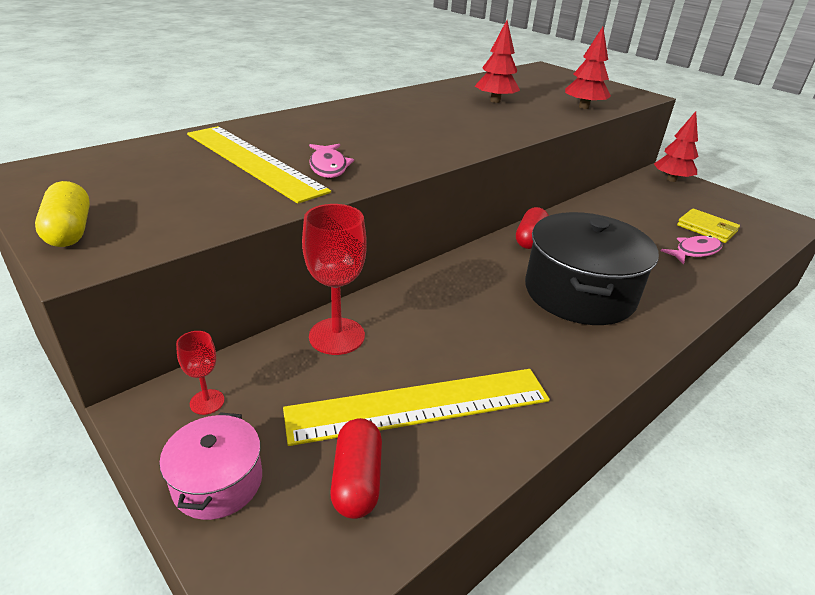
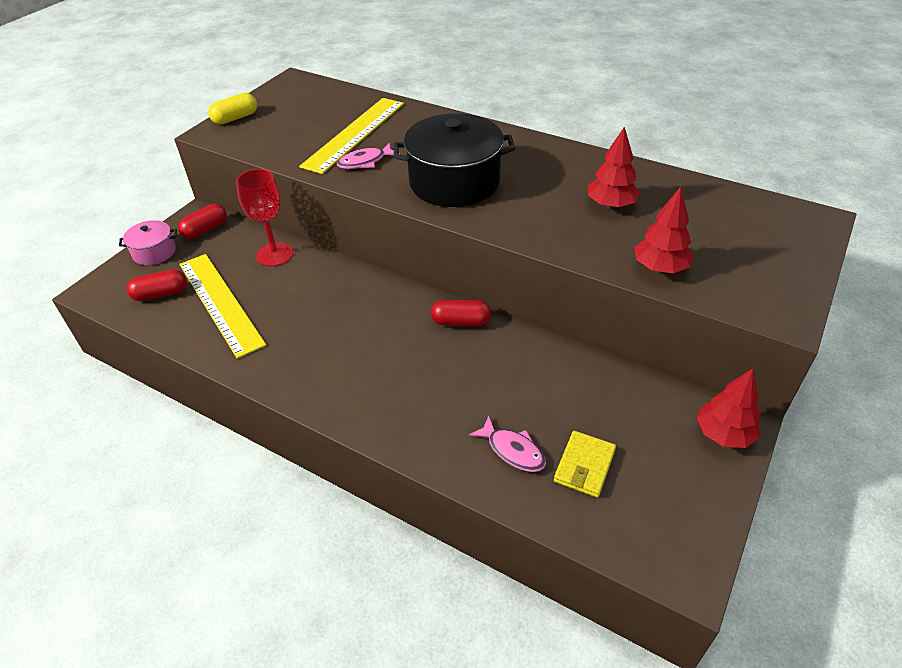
camera: 75 degrees right, 10 degrees up
red goblet [176,331,225,415] -> red capsule [178,204,227,239]
black pot [525,212,659,325] -> black pot moved to [393,113,515,207]

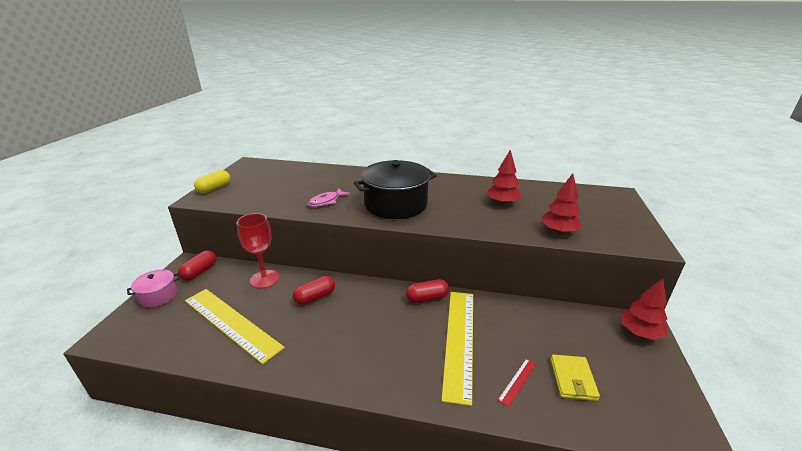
camera: 20 degrees left, 15 degrees down
red capsule [126,269,187,301] -> red capsule moved to [293,276,335,305]
yellow ruler [299,98,404,174] -> yellow ruler moved to [441,292,473,406]
pink fish [469,416,546,472] -> red ruler [497,359,537,407]

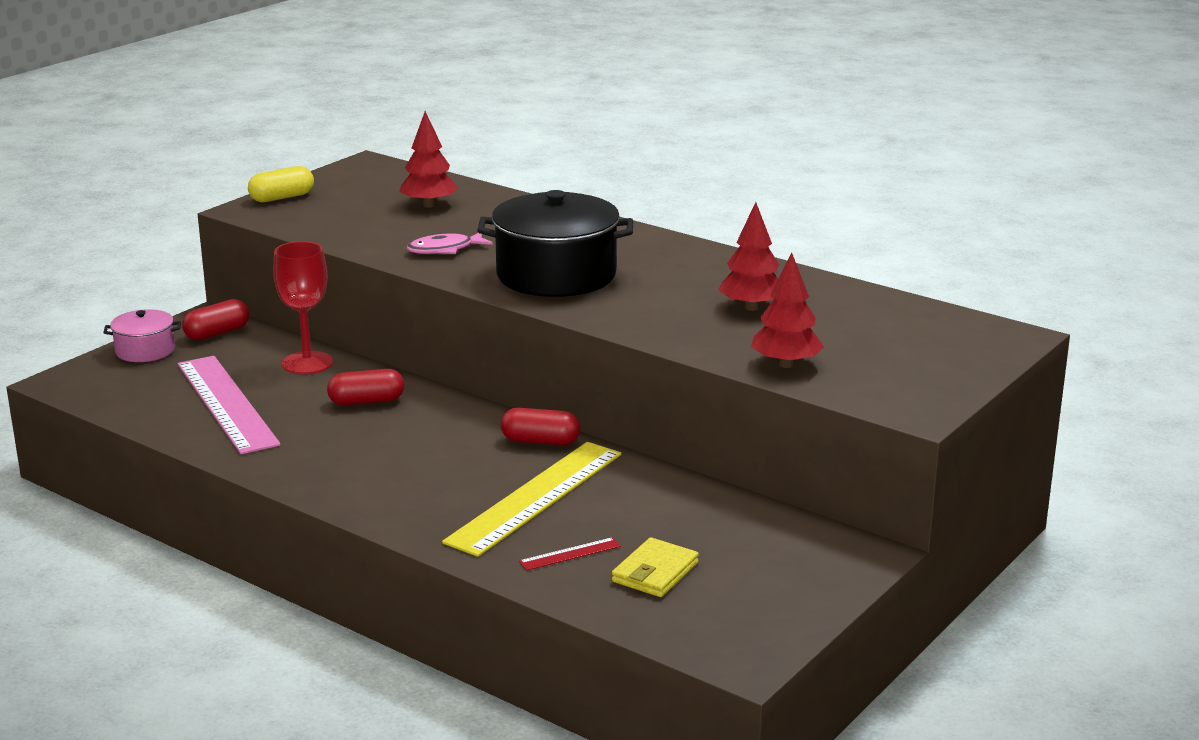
camera: 25 degrees right, 5 degrees down
yellow ruler [185,289,285,365] -> pink ruler [178,356,281,454]
red tree [620,278,668,340] -> red tree moved to [399,111,458,208]

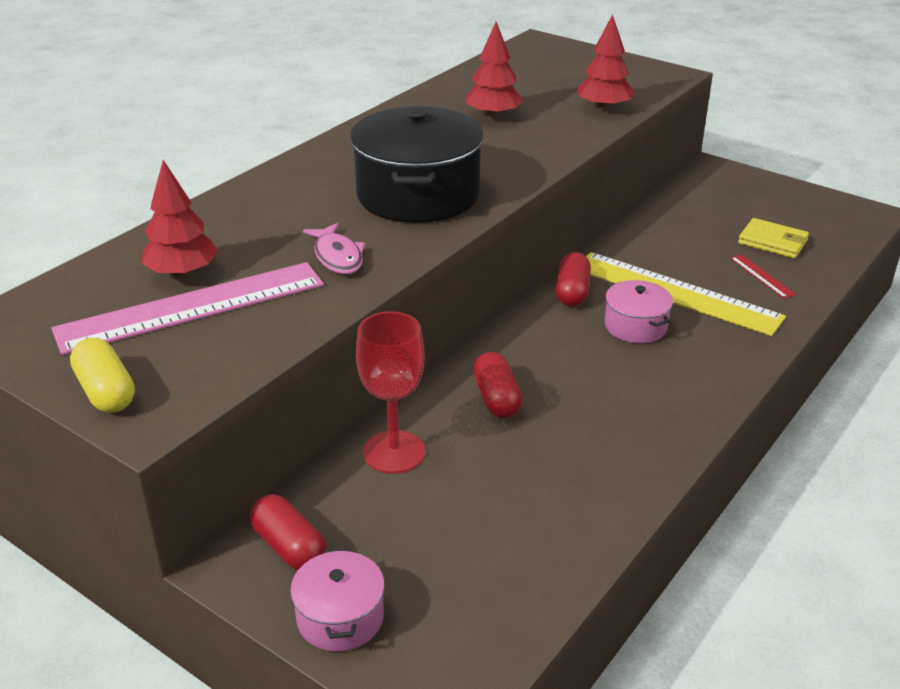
camera: 90 degrees left, 10 degrees up
pink ruler [178,356,281,454] -> pink ruler moved to [52,262,324,355]
none -> pink pot [605,280,673,343]

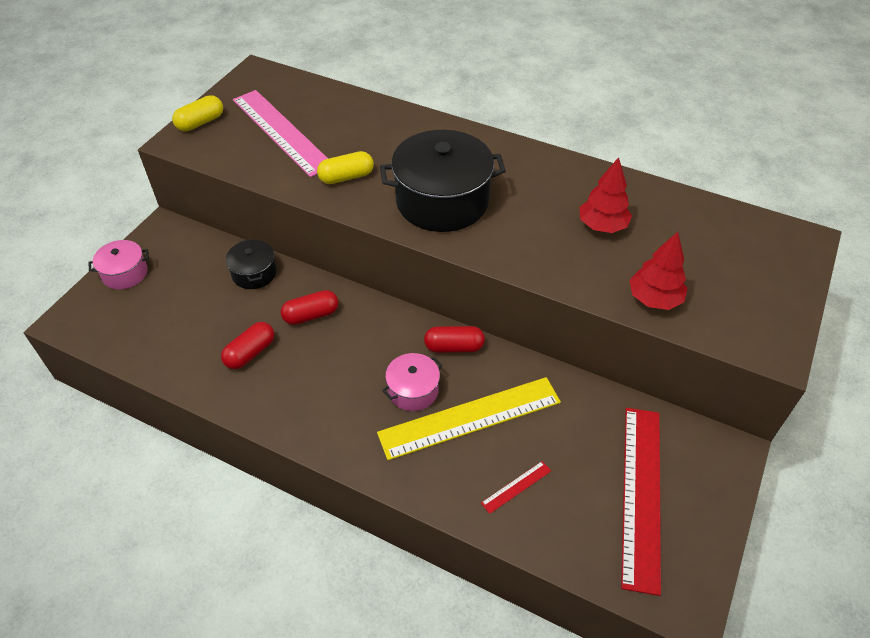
camera: 80 degrees right, 15 degrees up
red tree [141,160,218,278] -> none
red capsule [250,494,326,570] -> red capsule moved to [221,322,274,369]
pink fish [303,223,365,274] -> yellow capsule [317,151,374,184]
red goblet [356,311,426,474] -> black pot [226,239,277,289]
yellow ruler [586,252,786,336] -> yellow ruler turned 45 degrees clockwise [377,377,561,460]
yellow wallet [738,218,809,258] -> none
none -> red ruler [621,408,661,596]

